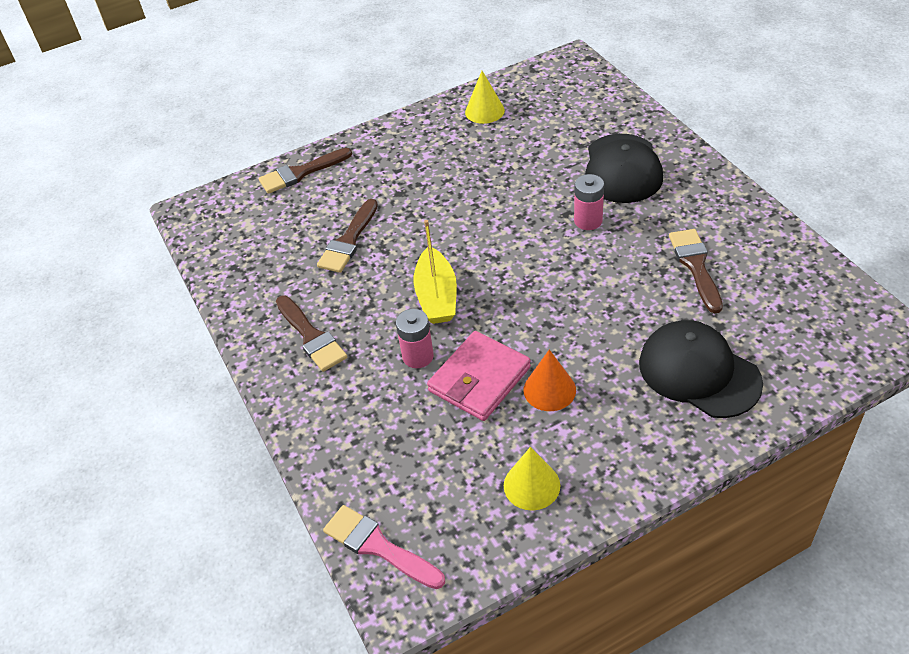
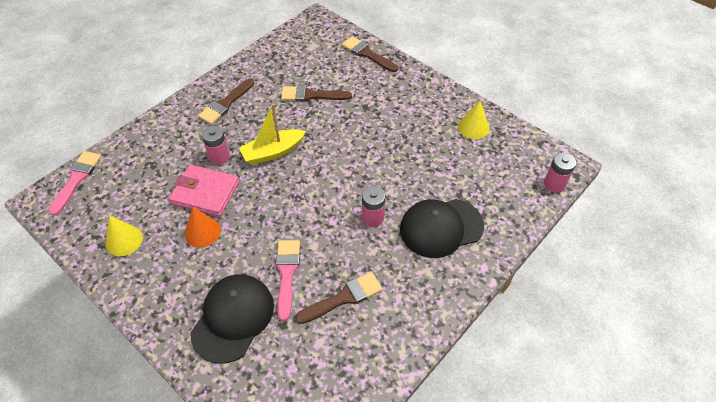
camera: 65 degrees right, 5 degrees up
none -> pink brush [276,240,300,321]
none -> pink battery [544,153,576,193]

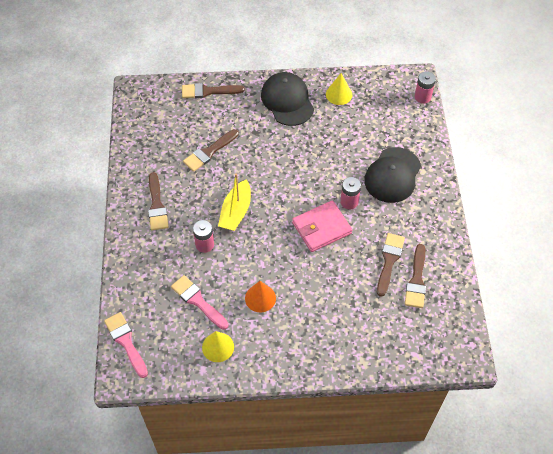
camera: 45 degrees left, 5 degrees up
pink wallet [169,165,239,217] -> pink wallet moved to [292,201,352,252]
black cap [190,274,274,364] -> black cap moved to [261,72,314,126]
pink brush [276,240,300,321] -> pink brush moved to [171,275,229,330]
none -> brown brush [405,244,426,308]

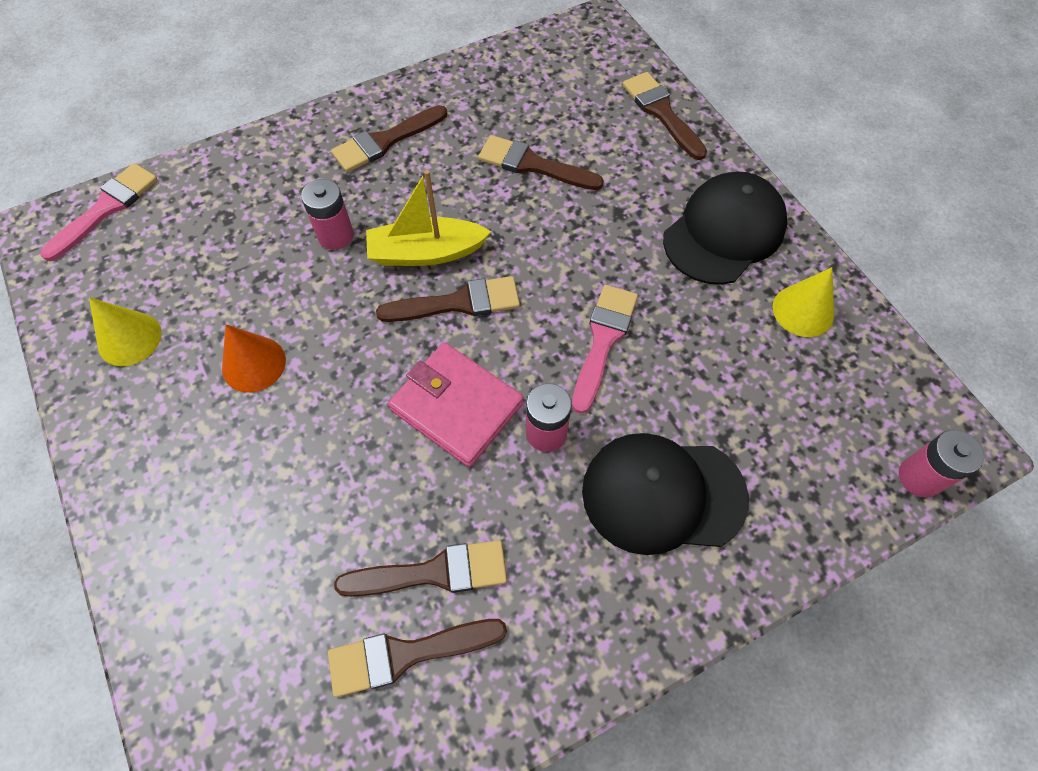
camera: 65 degrees right, 5 degrees up
pink brush [171,275,229,330] -> pink brush moved to [572,285,638,414]
none -> brown brush [376,276,520,322]

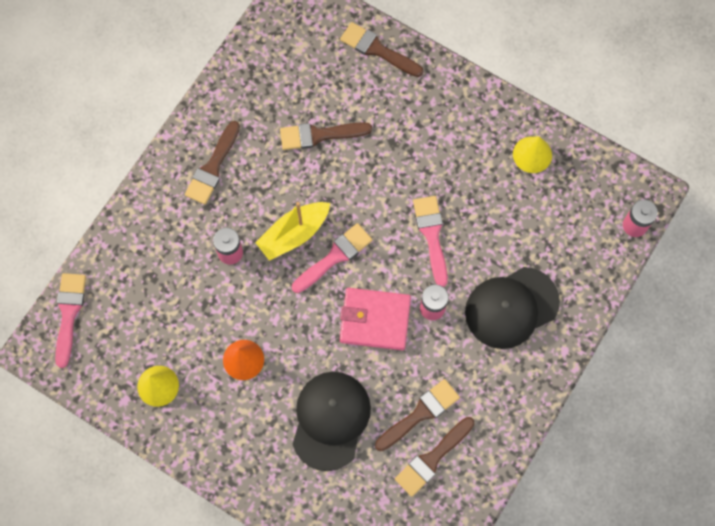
camera: 30 degrees left, 10 degrees up
brown brush [376,276,520,322] -> pink brush [292,223,372,293]
black cap [663,171,788,285] -> black cap moved to [292,372,371,471]

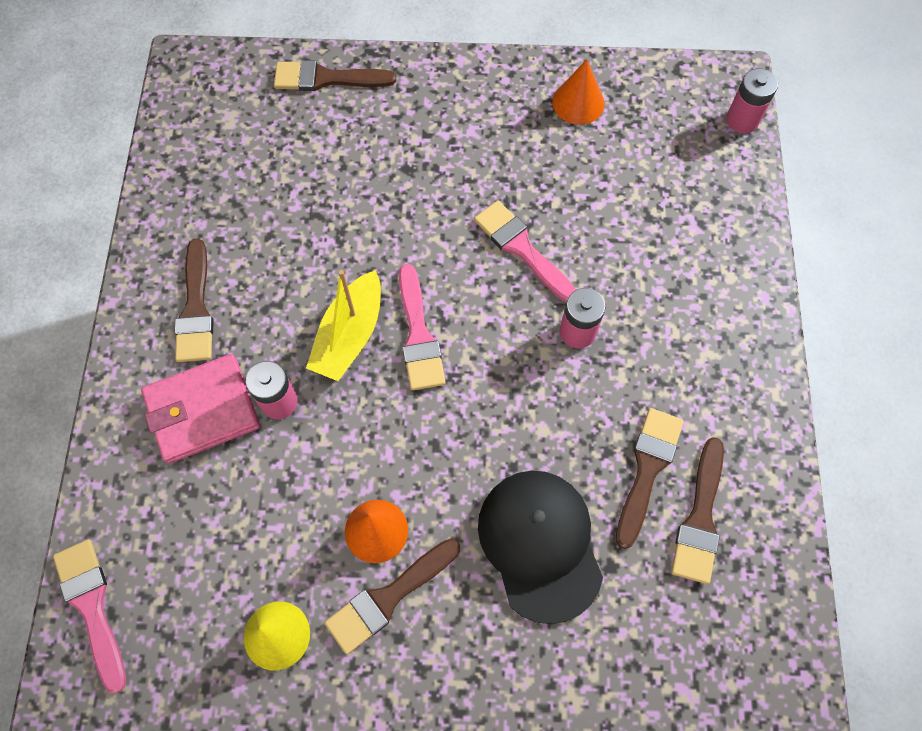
camera: 30 degrees left, 5 degrees down
brown brush [280,122,372,150] -> brown brush moved to [325,538,460,654]
pink brush [292,223,372,293] -> pink brush turned 150 degrees clockwise [399,264,446,390]
pink wallet [340,288,411,350] -> pink wallet moved to [141,354,260,464]
black cap [465,267,560,349] -> none
yellow cone [513,136,552,173] -> orange cone [552,59,605,125]

